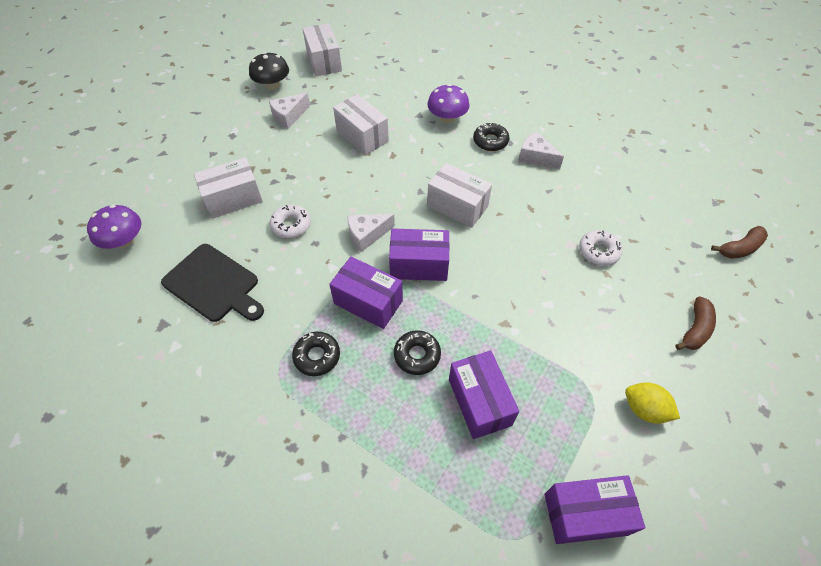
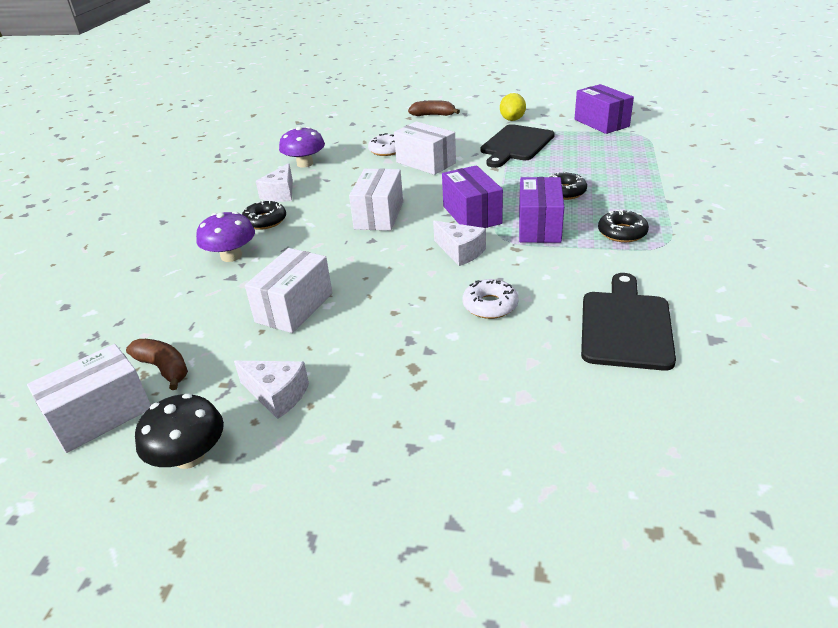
camera: 110 degrees left, 20 degrees down
purple mushroom [87,205,141,249] -> purple mushroom moved to [279,126,325,168]
white box [194,157,263,219] -> white box moved to [394,121,456,175]
purple box [449,350,520,439] -> none
brown banana [711,226,768,259] -> brown banana moved to [126,339,188,390]
none -> black cutting board [481,124,555,168]

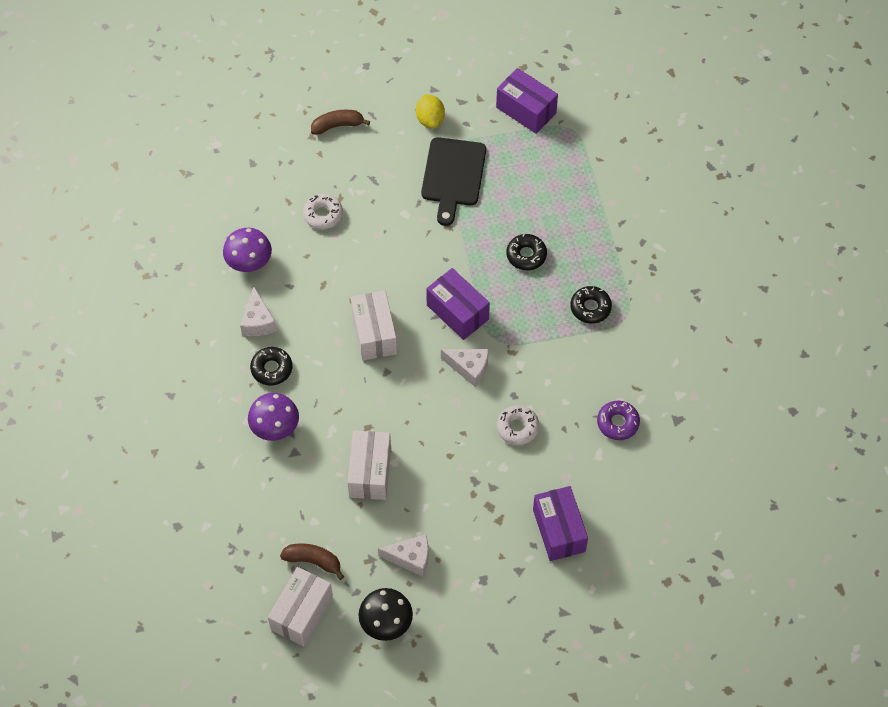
camera: 25 degrees left, 25 degrees up
white box [394,121,456,175] -> none
purple box [519,177,564,243] -> purple box moved to [533,486,588,561]
black cutting board [581,273,676,371] -> purple donut [597,401,640,440]

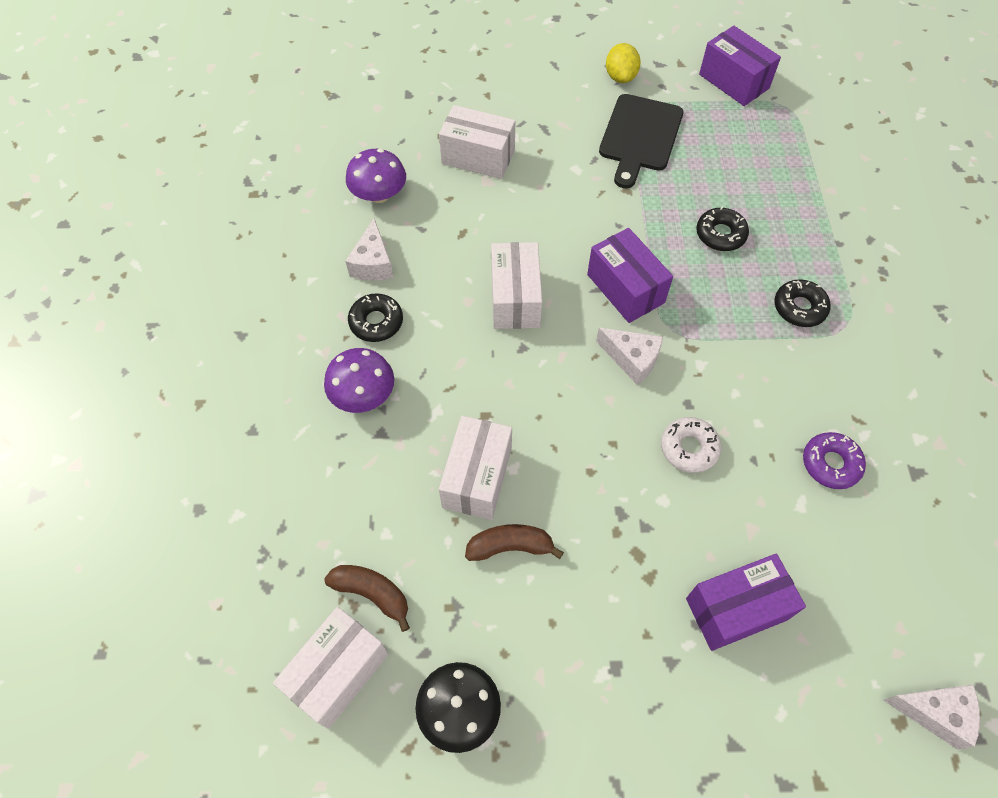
camera: 10 degrees right, 0 degrees up
white donut [303,194,343,230] -> white box [439,105,516,179]
brown banana [311,110,370,135] -> brown banana moved to [465,524,564,561]
white cheese [378,535,429,577] -> white cheese moved to [883,684,980,750]
purple box [533,486,588,561] -> purple box turned 75 degrees clockwise [686,554,806,651]

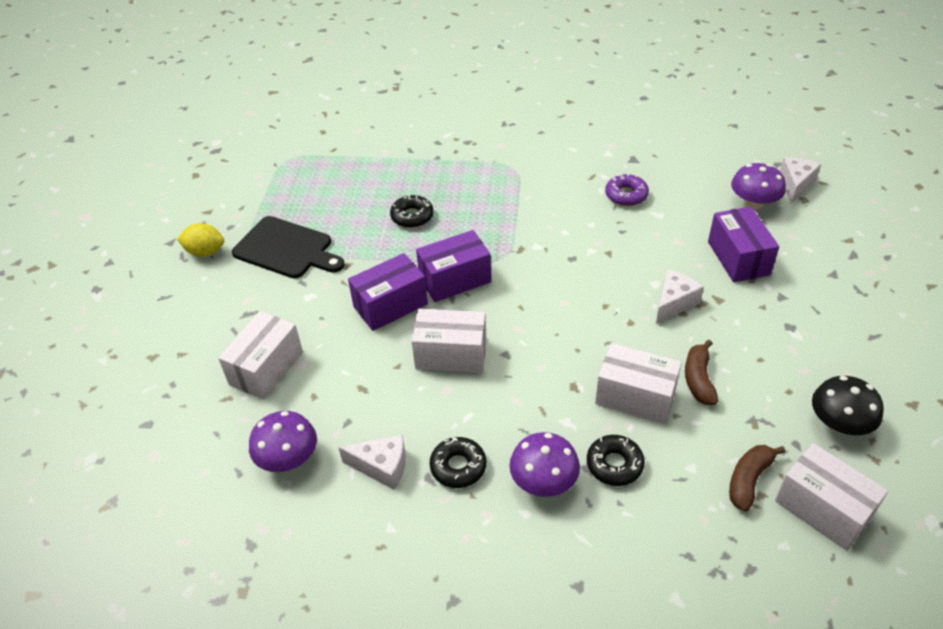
camera: 80 degrees left, 15 degrees down
white cheese [596,328,663,385] -> white cheese moved to [656,270,704,324]
white donut [661,417,722,473] -> none
purple box [699,26,781,106] -> purple box moved to [348,253,428,331]
black donut [775,279,831,327] -> black donut moved to [587,435,645,486]
none -> purple mushroom [731,163,786,210]

